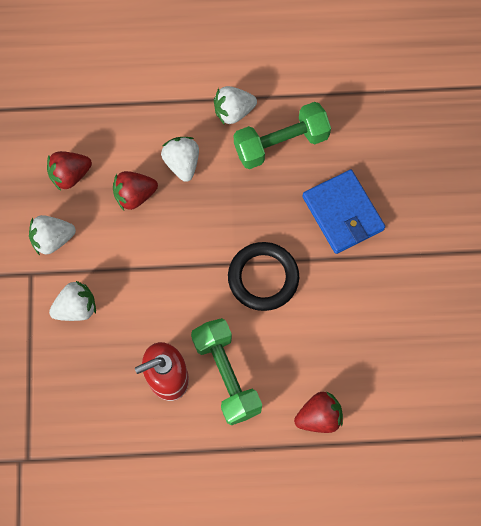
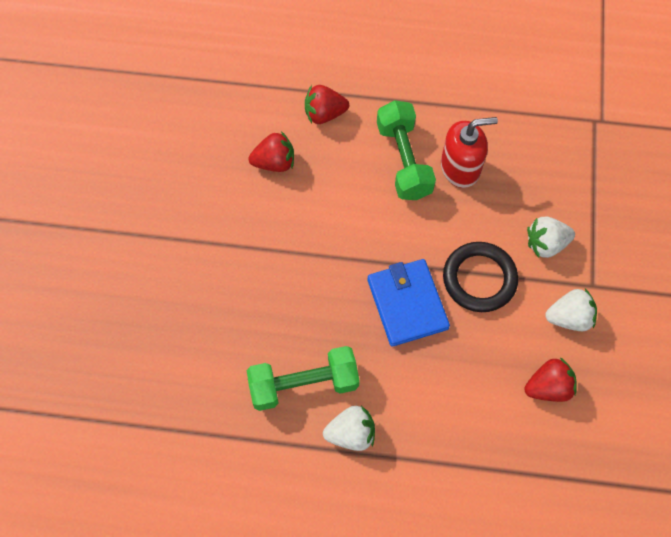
camera: 170 degrees left, 5 degrees down
red strawberry [113,171,158,210] -> red strawberry moved to [248,131,294,172]
white strawberry [161,137,199,182] -> none
black ring [228,242,299,311] -> black ring moved to [443,242,518,312]
blue wallet [302,170,385,254] -> blue wallet moved to [367,259,450,347]

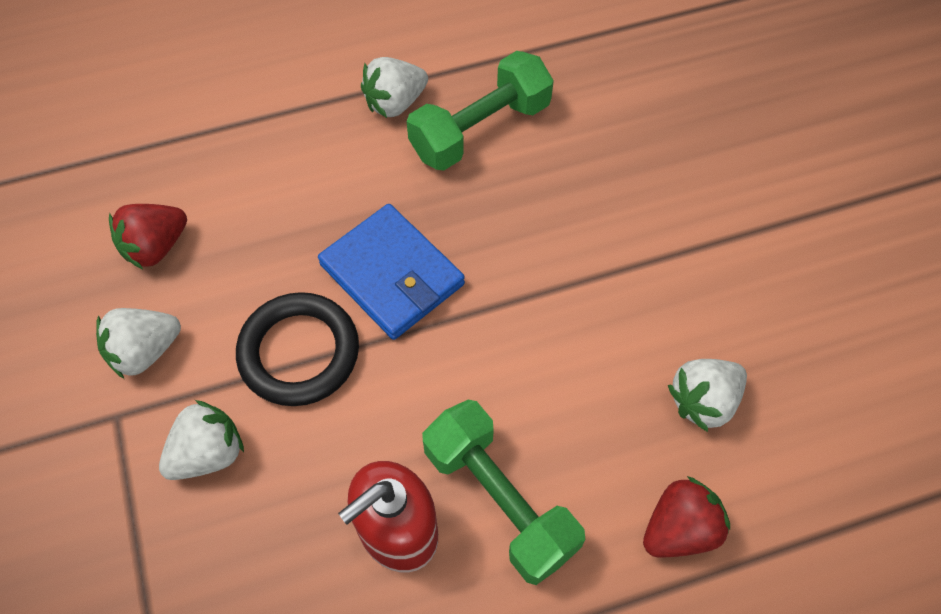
camera: 155 degrees right, 5 degrees down
red strawberry [248,131,294,172] -> white strawberry [668,359,747,432]

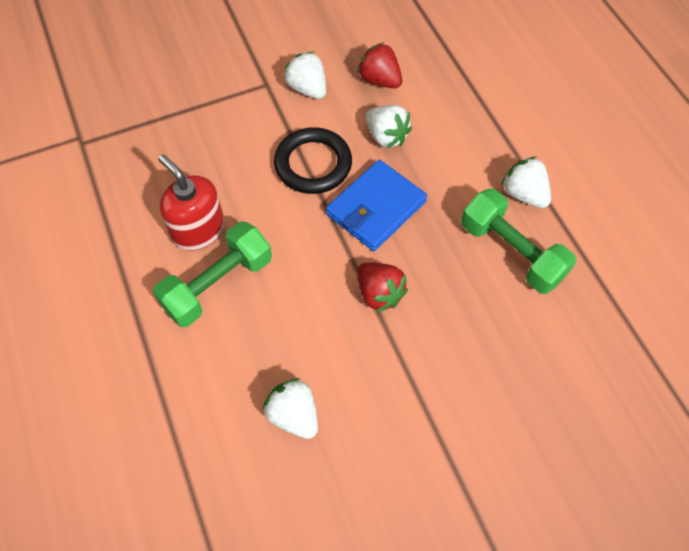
camera: 85 degrees right, 0 degrees up
white strawberry [159,400,244,480] -> white strawberry moved to [366,105,412,148]
red strawberry [643,476,730,557] -> red strawberry moved to [357,262,408,313]

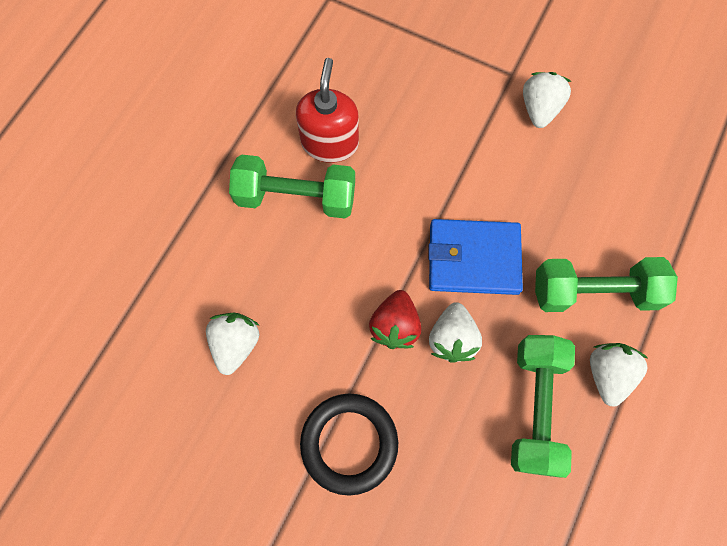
camera: 50 degrees right, 10 degrees up
black ring [274,127,352,194] -> black ring moved to [300,393,398,496]
red strawberry [357,42,402,88] -> none
white strawberry [366,105,412,148] -> white strawberry moved to [429,302,482,363]
none -> green dumbbell [535,257,678,312]

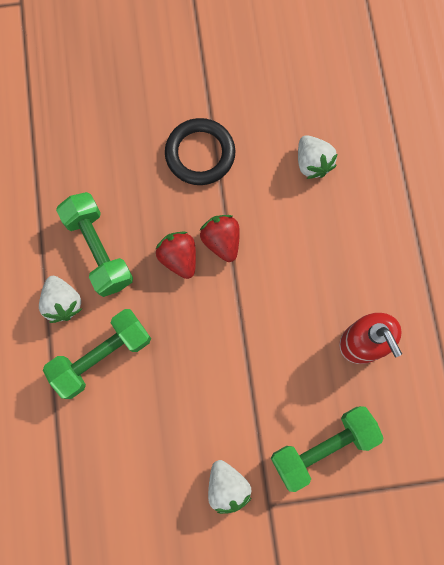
camera: 145 degrees right, 5 degrees up
green dumbbell [229,154,355,218] -> green dumbbell moved to [271,406,384,492]
blue wallet [428,219,523,295] -> none
white strawberry [429,302,482,363] -> red strawberry [155,232,196,279]

